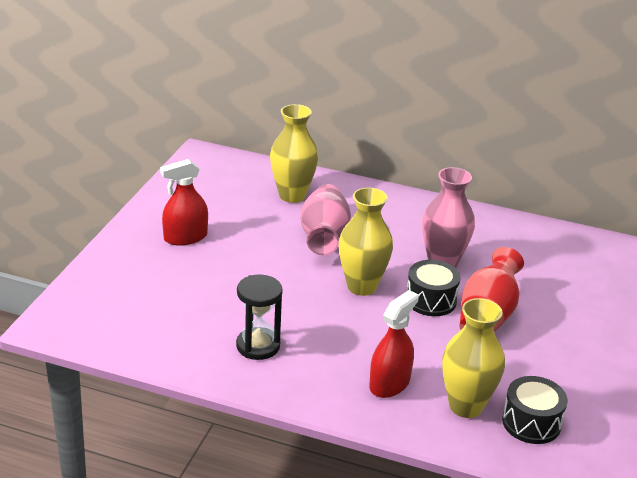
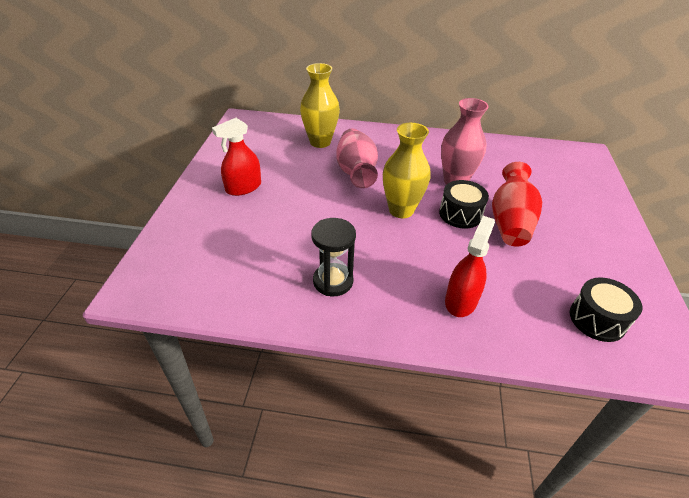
camera: 10 degrees left, 10 degrees up
yellow vase [442,298,505,418] -> none

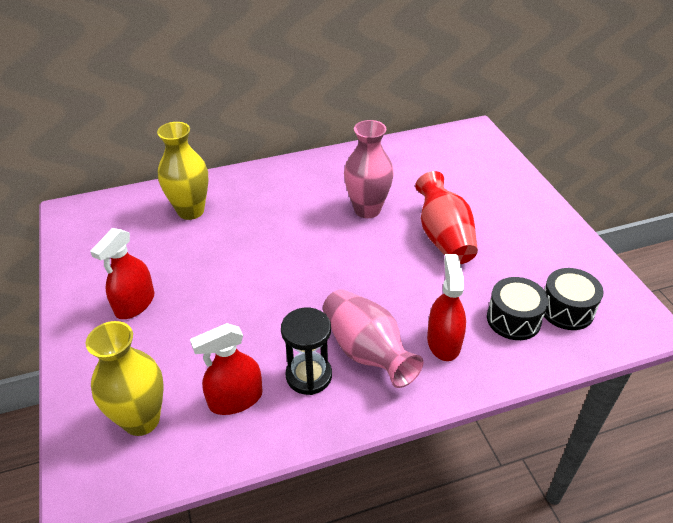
camera: 25 degrees left, 0 degrees up
pink vase [336,129,378,188] -> pink vase moved to [323,289,423,388]
yellow vase [383,123,430,218] -> yellow vase moved to [86,321,164,436]
black drum [439,180,489,229] -> black drum moved to [487,277,549,340]
none -> red spray bottle [190,323,263,415]

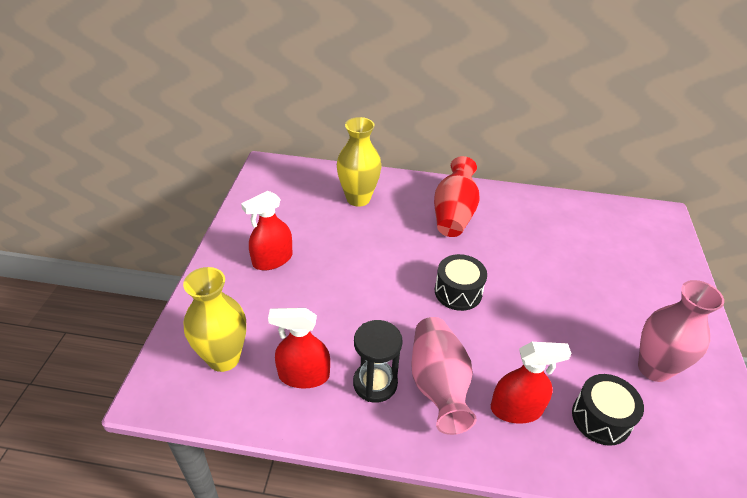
camera: 25 degrees right, 0 degrees up
pink vase [344,120,394,218] -> pink vase moved to [638,280,724,382]
red vase [415,171,478,264] -> red vase moved to [434,156,480,237]
red spray bottle [427,254,466,361] -> red spray bottle turned 60 degrees clockwise [491,342,572,424]
black drum [544,268,603,330] -> black drum moved to [435,254,487,311]

